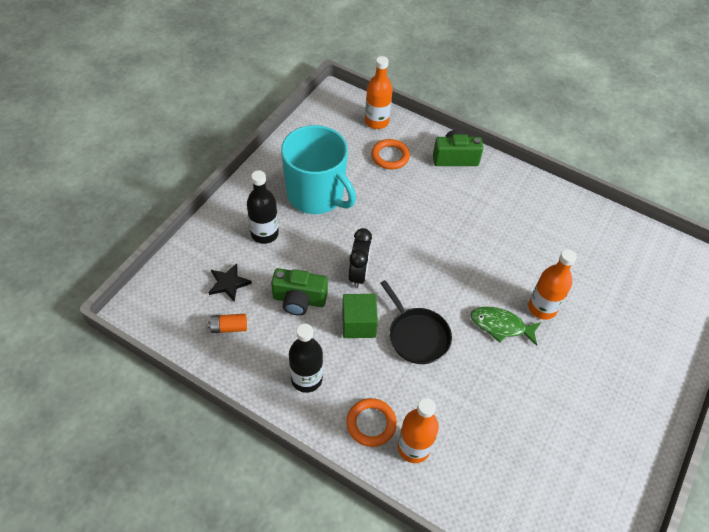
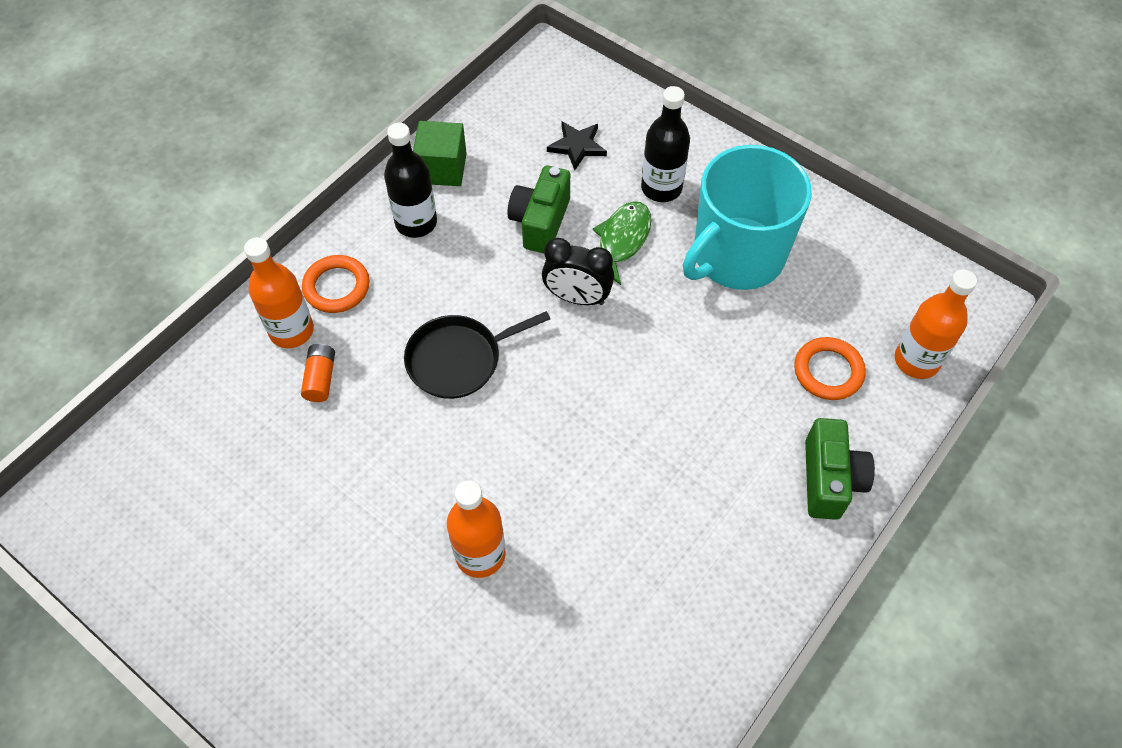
camera: 100 degrees right, 5 degrees up
orange battery [208,314,247,333] -> orange battery moved to [301,344,335,402]
green cube [342,294,378,338] -> green cube moved to [413,121,467,186]
green fish [470,306,541,346] -> green fish moved to [593,201,651,285]

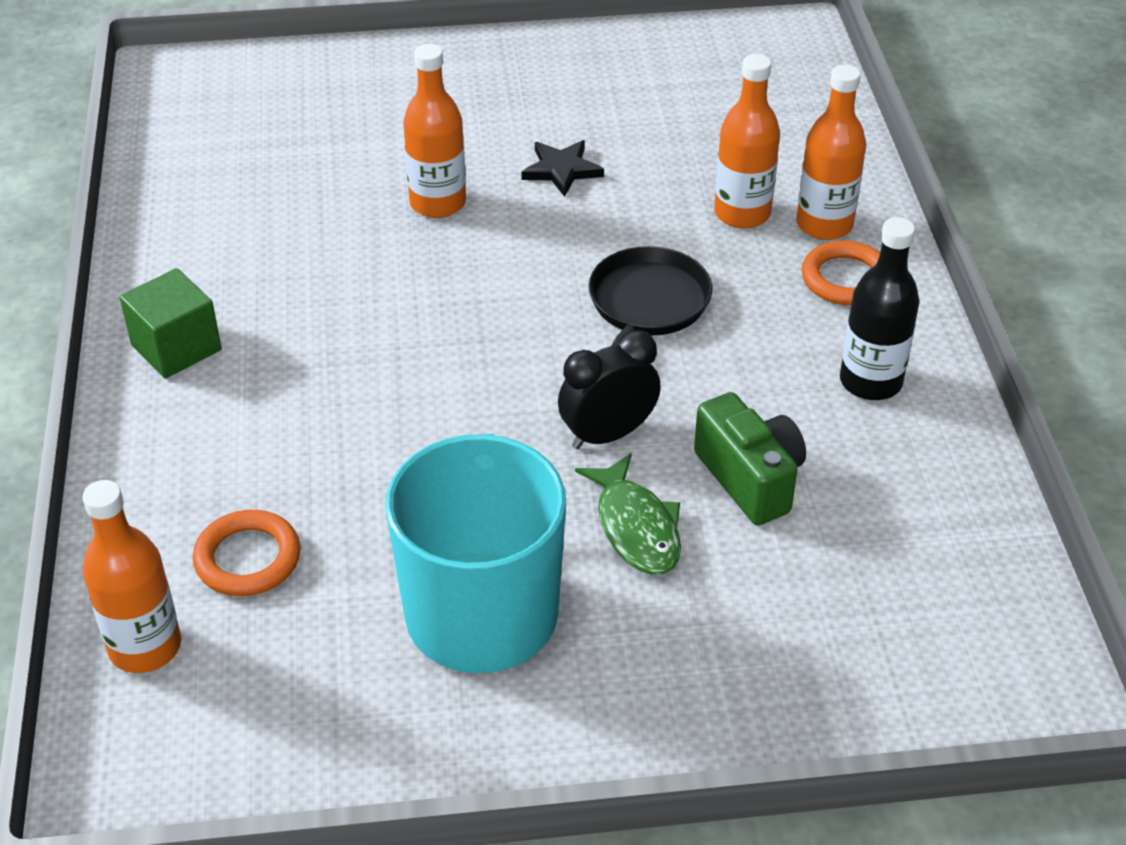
camera: 135 degrees right, 15 degrees down
orange battery [301,344,335,402] -> orange bottle [714,54,780,229]
green cube [413,121,467,186] -> green cube moved to [120,268,222,379]
black star [547,121,607,170] -> black star moved to [521,140,604,197]
black bottle [641,86,690,202] -> none
green camera [805,418,875,520] -> none

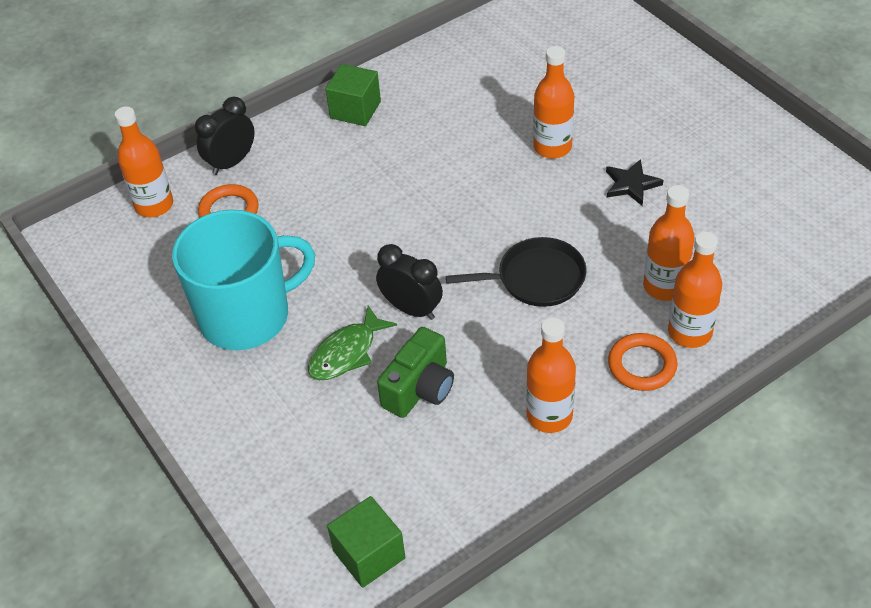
camera: 65 degrees right, 5 degrees up
black bottle [840,217,919,400] -> orange bottle [526,317,576,433]
none -> black clock [195,97,255,175]
none -> green cube [327,496,405,588]

